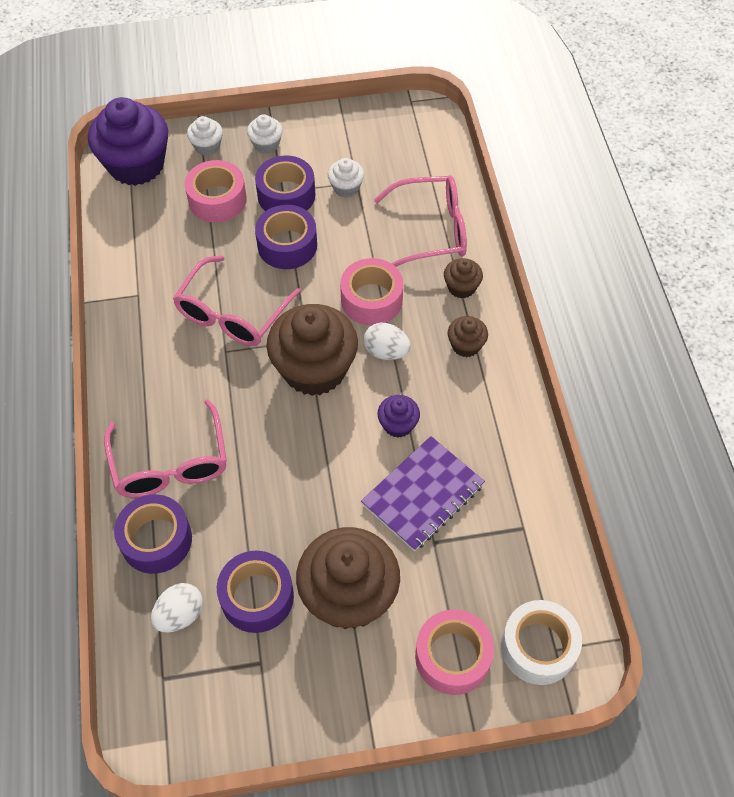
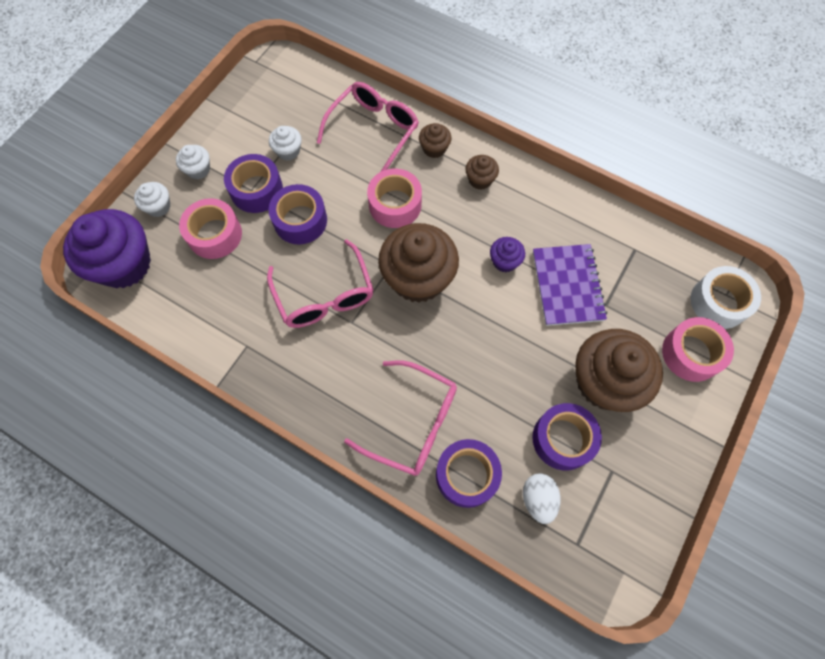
camera: 50 degrees left, 10 degrees up
white egg [364,323,411,360] -> none

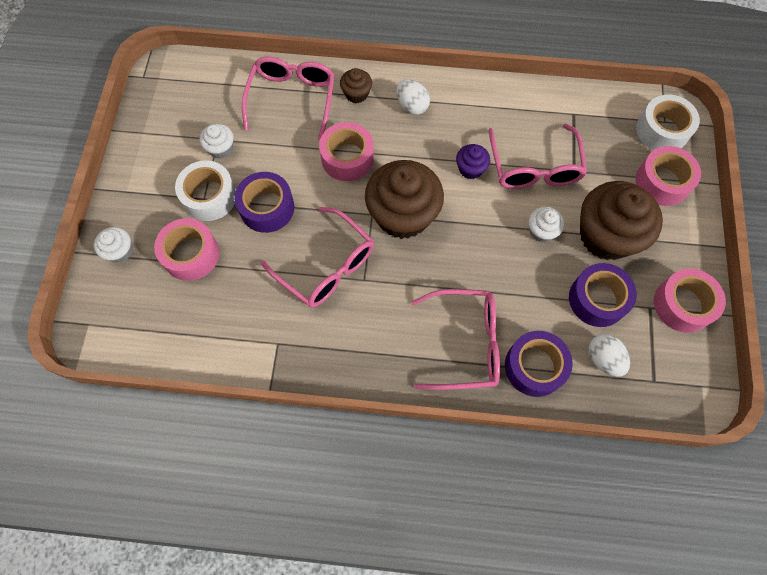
camera: 25 degrees left, 0 degrees up
purple cupcake [63,209,151,288] -> none
white cupcake [176,145,210,179] -> white cupcake moved to [529,207,564,242]
purple tape [224,154,283,213] -> white tape [175,160,236,221]
brown cupcake [465,155,499,190] -> white egg [396,79,430,115]
purple notebook [533,244,607,326] -> pink glasses [489,124,587,189]
none -> pink tape [654,269,726,333]

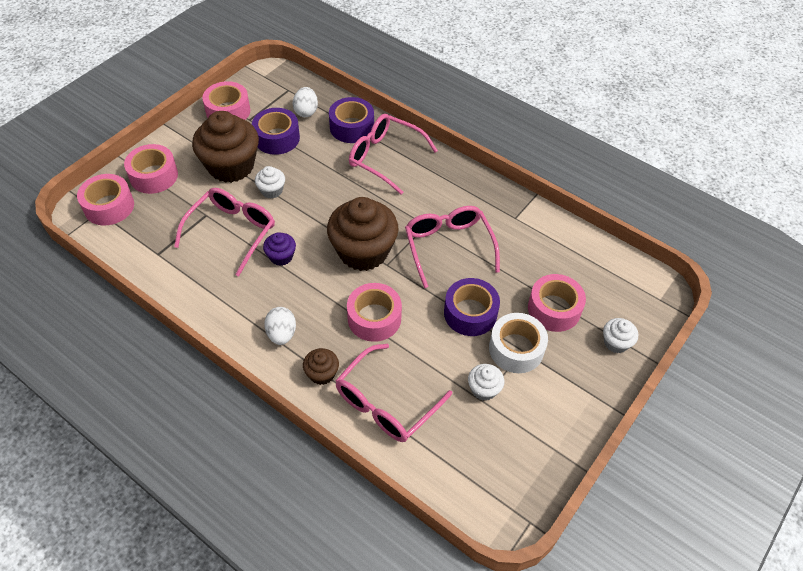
camera: 150 degrees left, 15 degrees down
white tape [636,95,700,150] -> pink tape [77,174,134,225]

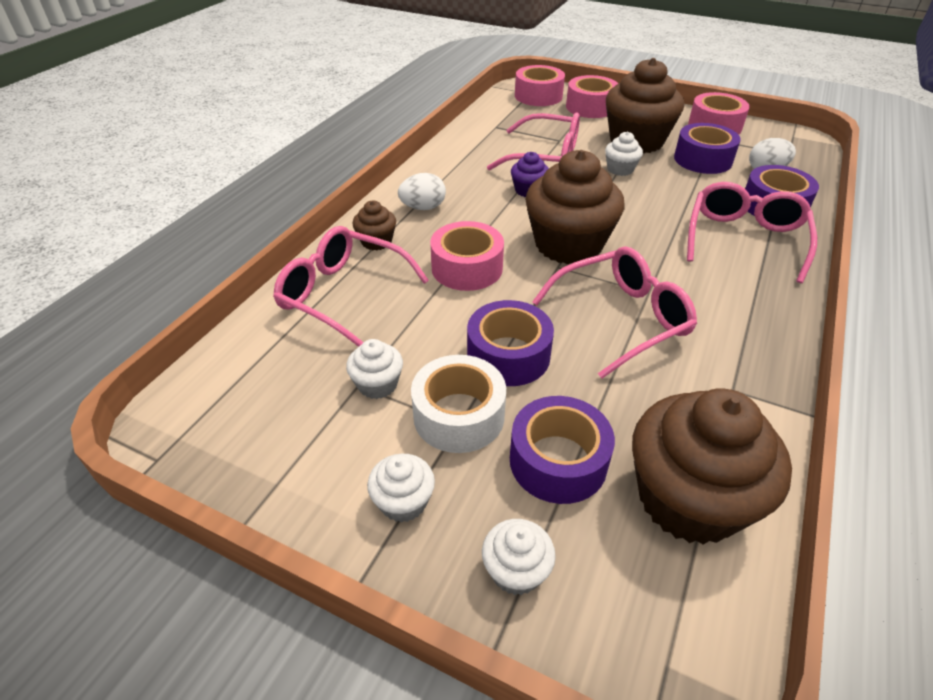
camera: 80 degrees right, 10 degrees down
pink tape [528,274,586,332] -> purple tape [510,396,615,504]
none -> white cupcake [367,454,435,523]
none -> brown cupcake [632,388,792,545]

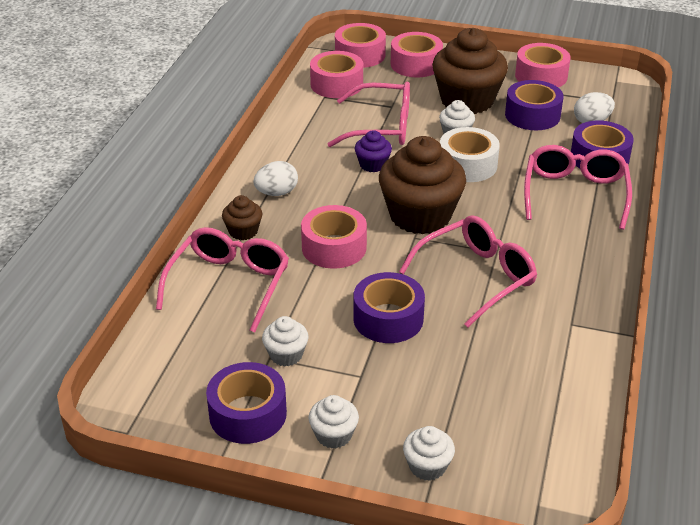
camera: 10 degrees left, 5 degrees down
pink glasses [273,226,429,347] -> pink glasses turned 90 degrees clockwise [156,227,289,332]
white tape [411,355,506,453] -> white tape moved to [440,127,500,182]
purple tape [510,396,615,504] -> purple tape moved to [206,362,287,444]
brown cupcake [632,388,792,545] -> none
none -> pink tape [310,51,363,98]

